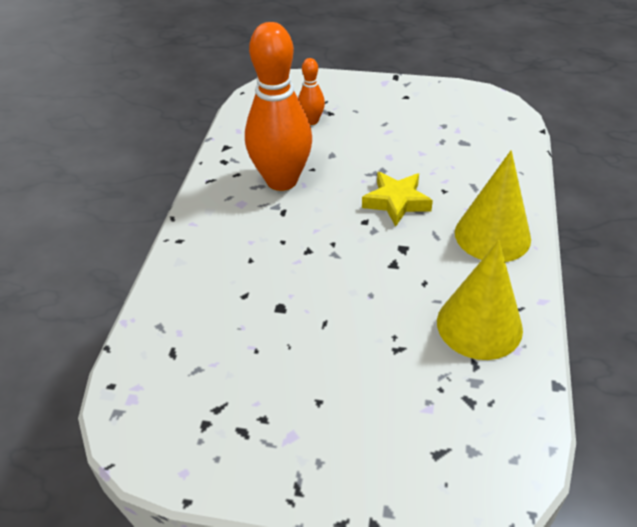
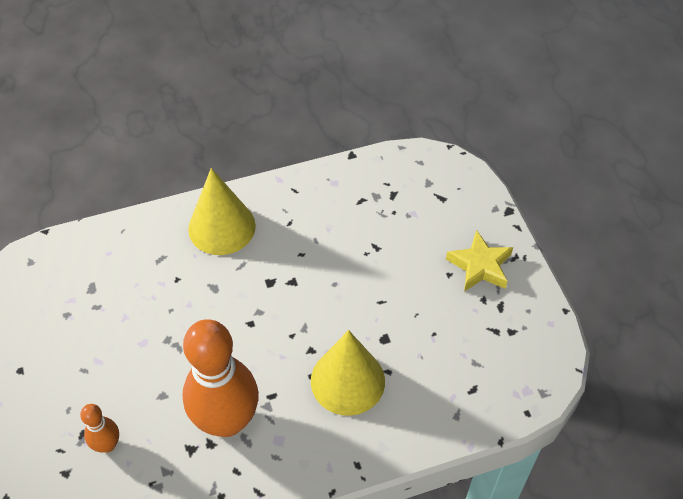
camera: 120 degrees left, 10 degrees up
yellow star [362,172,433,227] -> yellow star moved to [446,230,513,292]
yellow cone [437,240,523,360] -> yellow cone moved to [311,330,385,416]

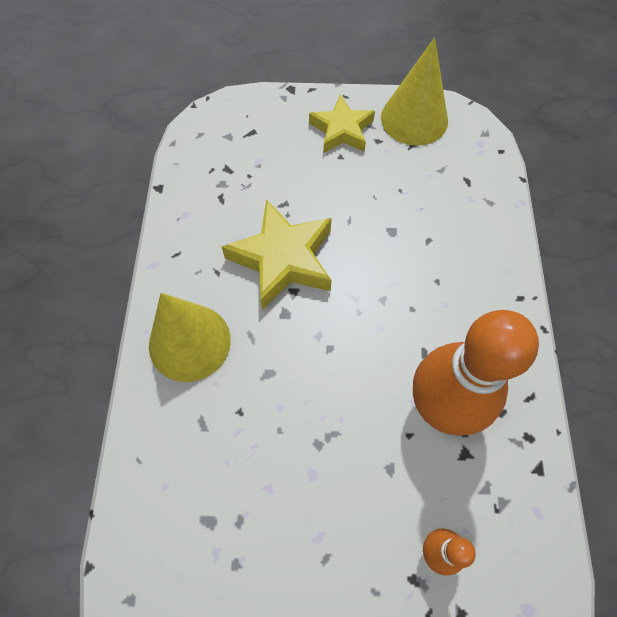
camera: 70 degrees left, 10 degrees up
yellow cone [311,330,385,416] -> yellow cone moved to [381,38,448,146]
none -> yellow star [222,199,332,310]

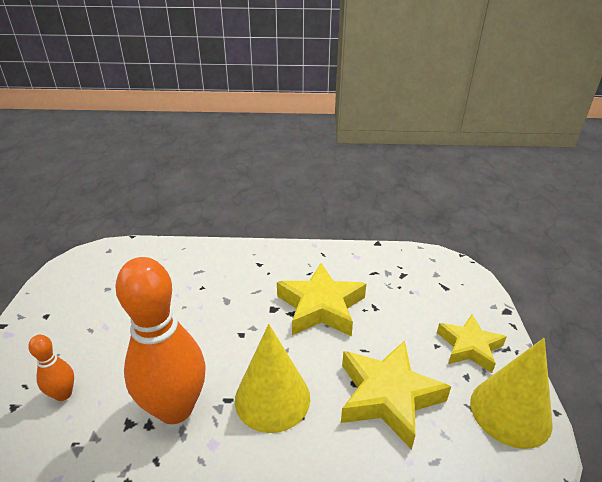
camera: 90 degrees right, 30 degrees down
yellow cone [149,293,231,382] -> yellow cone moved to [235,324,310,433]
none -> yellow star [341,340,451,450]

